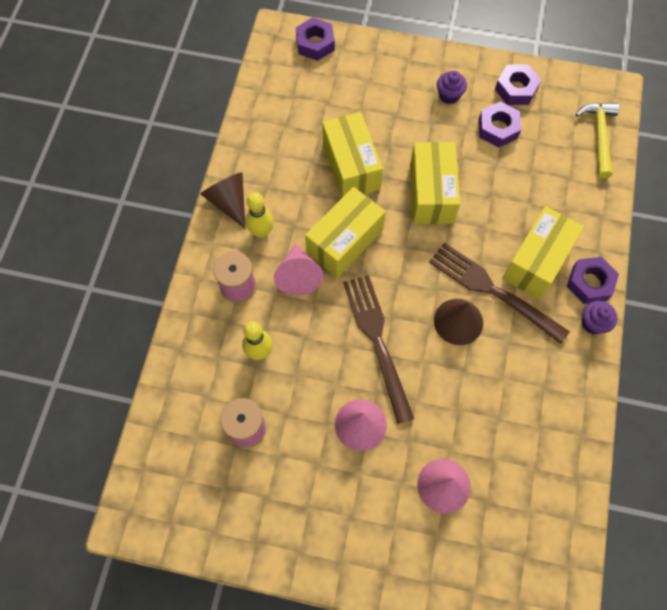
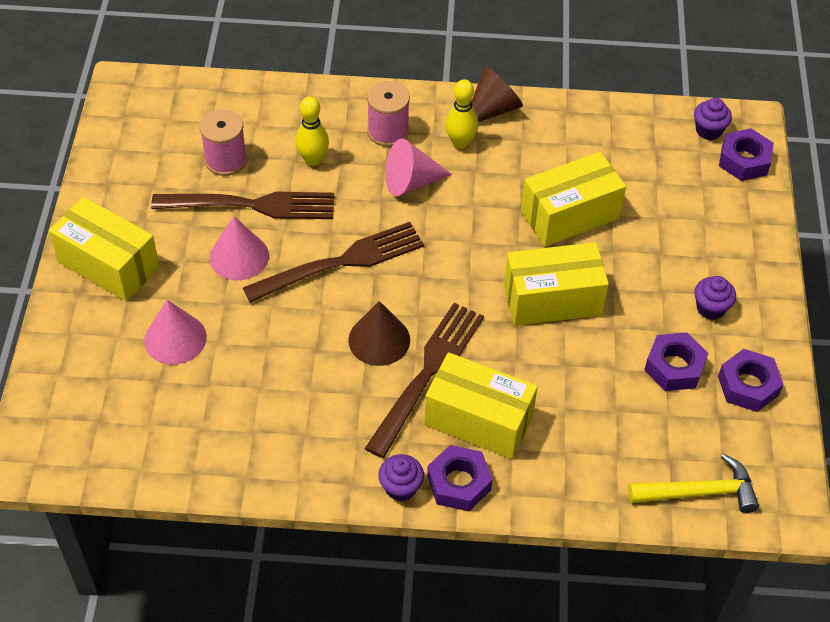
camera: 80 degrees right, 15 degrees down
yellow box [305,187,386,278] -> yellow box moved to [49,197,160,302]
none -> brown fork [151,192,334,219]
none -> purple cupcake [694,98,732,140]

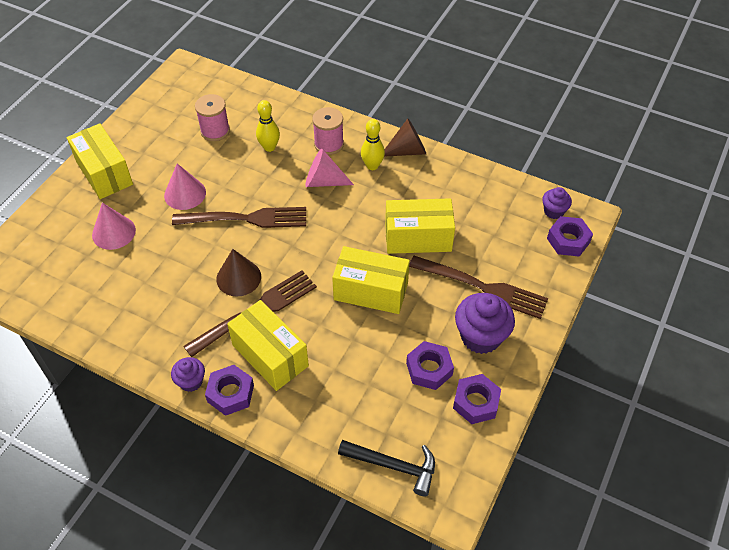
camera: 25 degrees right, 0 degrees up
brown fork [151,192,334,219] -> brown fork moved to [409,256,548,319]
yellow hammer [628,454,759,513] -> black hammer [338,440,435,496]
purple cupcake [694,276,736,320] -> purple cupcake [455,293,515,354], size x1.81

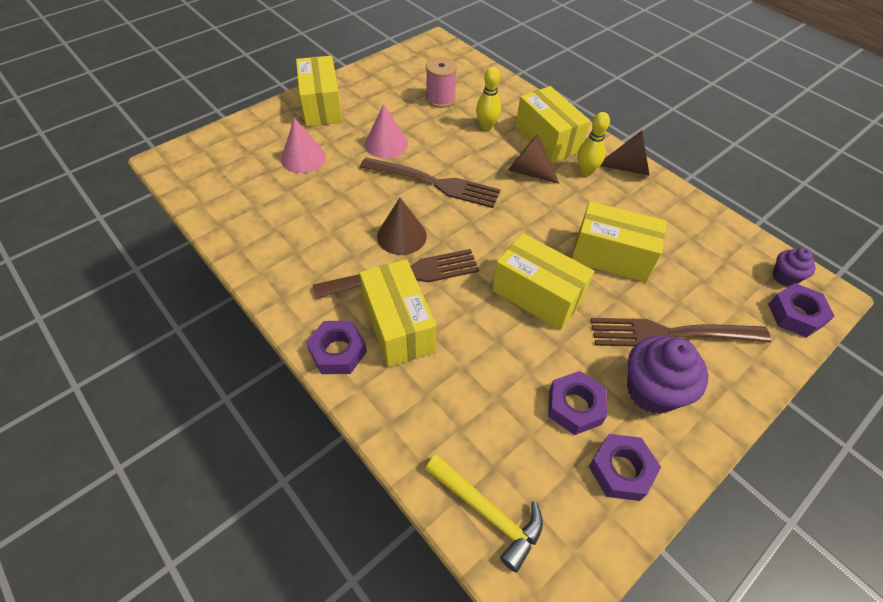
camera: 20 degrees right, 0 degrees up
purple cupcake [171,357,205,392] -> none
pink cone [305,148,354,187] -> brown cone [508,134,560,184]
pink spool [312,107,344,155] -> yellow box [515,86,590,163]
black hammer [338,440,435,496] -> yellow hammer [425,454,543,573]
brown fork [409,256,548,319] -> brown fork turned 135 degrees clockwise [591,318,771,346]

